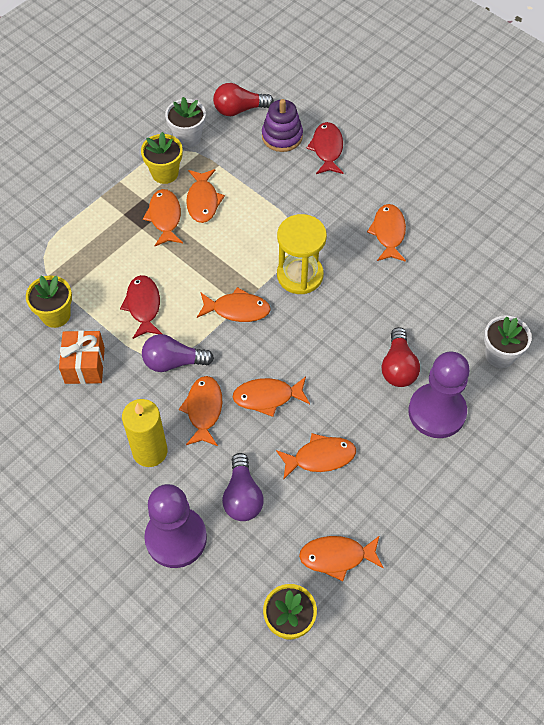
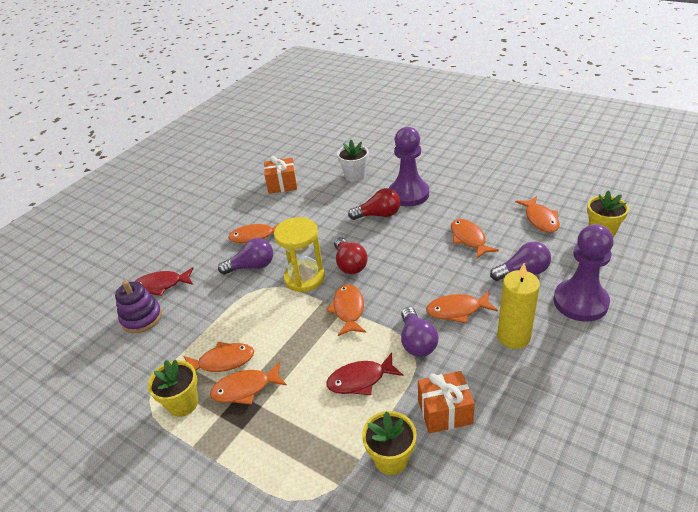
camera: 95 degrees left, 20 degrees down
white flower pot [165,97,206,148] -> none
red light bulb [213,83,274,116] -> red light bulb moved to [334,237,368,274]
orange fish [233,377,310,417] -> none
none -> purple light bulb [218,238,273,275]
none -> orange gift [264,156,297,194]

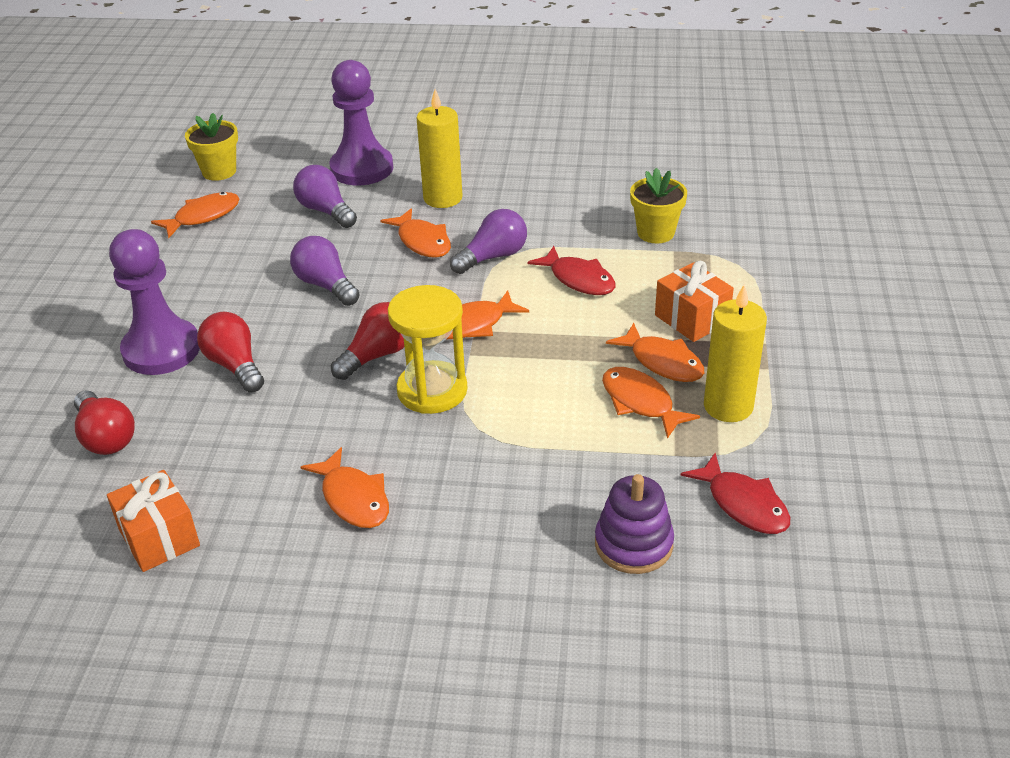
camera: 120 degrees left, 0 degrees up
red fish [134,267,194,296] -> red fish moved to [681,453,790,534]
yellow flower pot [148,359,198,417] -> yellow candle [704,284,767,422]
purple light bulb [218,238,273,275] -> purple light bulb moved to [290,236,360,306]
white flower pot [337,140,369,182] -> red light bulb [74,390,135,455]
orange gift [418,371,475,433] -> orange gift moved to [655,261,734,342]
orange fish [451,219,499,259] -> none

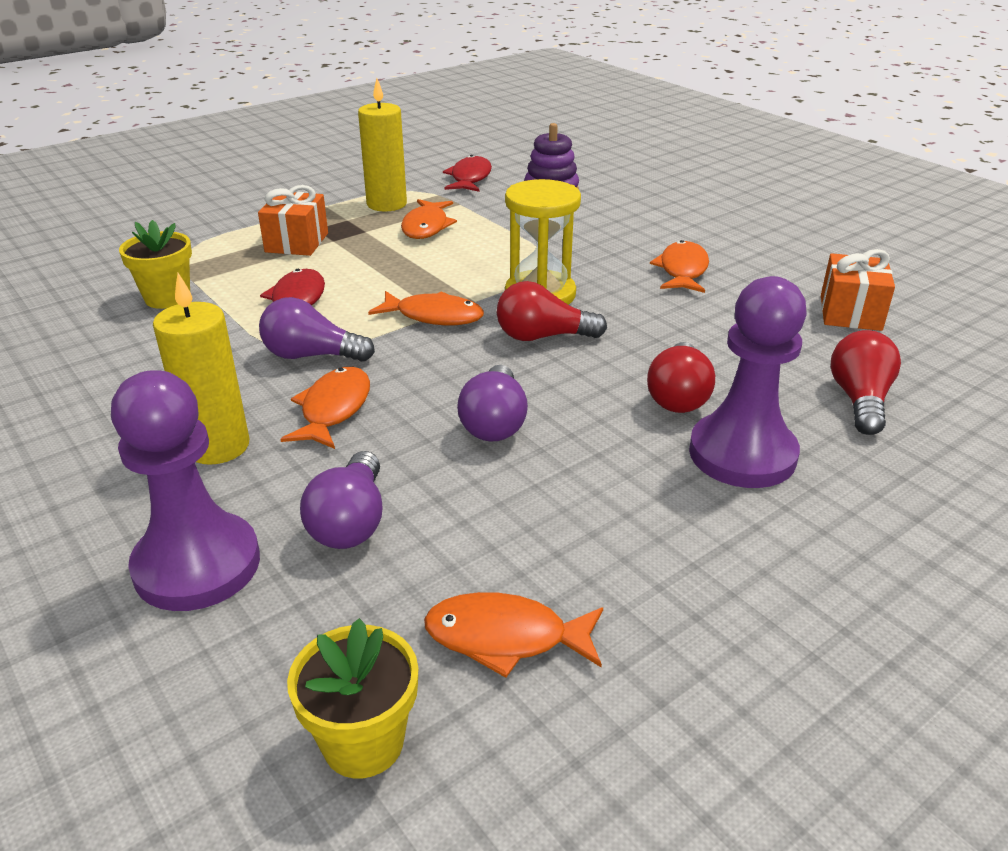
camera: 135 degrees left, 5 degrees down
orange fish [606,323,704,382] -> none

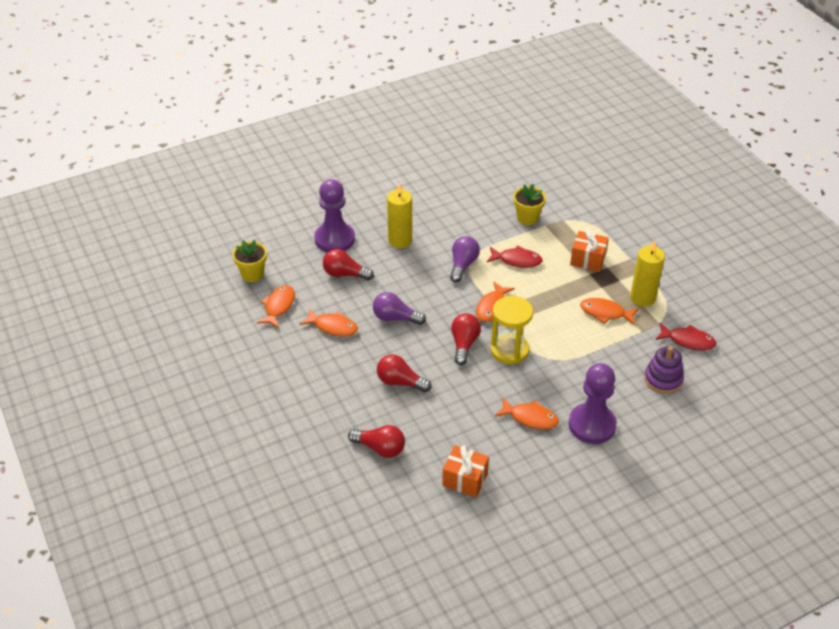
camera: 100 degrees right, 10 degrees up
orange fish [280,367,370,449] -> orange fish moved to [299,309,358,337]
purple light bulb [300,451,382,549] -> red light bulb [323,249,374,281]
purple pawn [689,276,807,488] -> purple pawn moved to [569,363,617,444]

